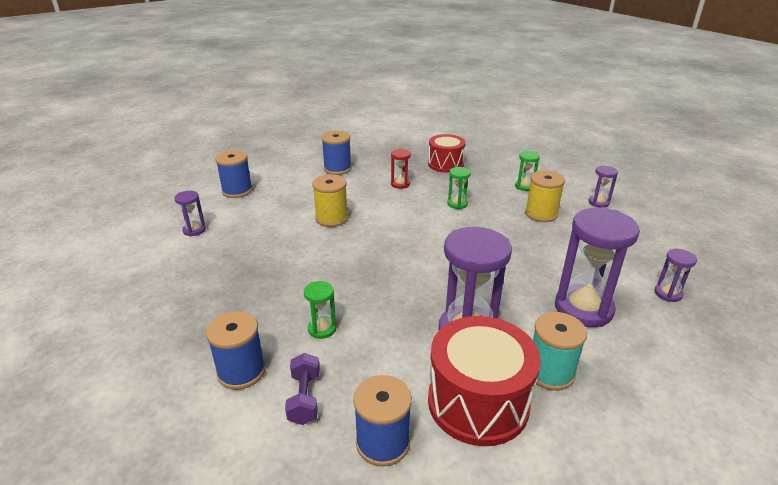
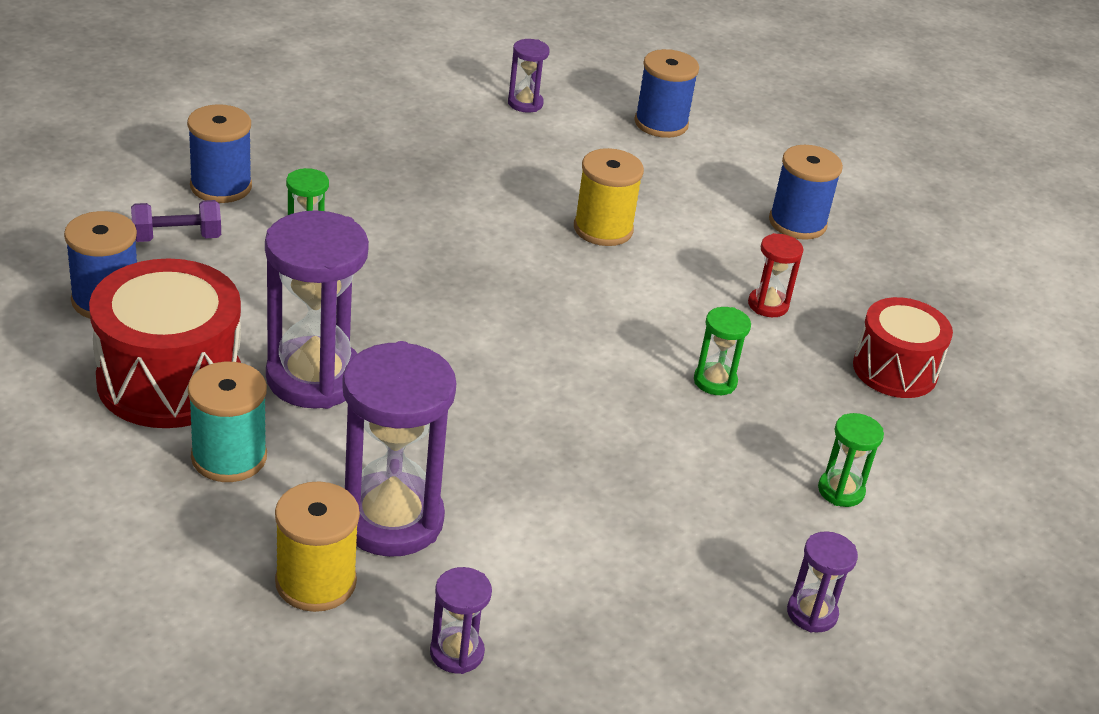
camera: 75 degrees right, 5 degrees up
yellow spool [525,170,565,222] -> yellow spool moved to [275,481,360,612]

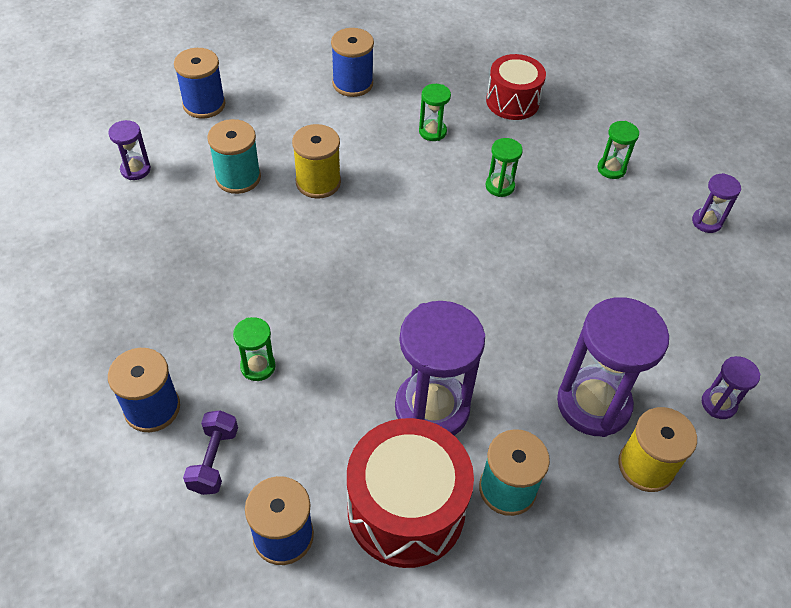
camera: 65 degrees left, 15 degrees up
red hourglass [748,233,803,317] -> green hourglass [419,84,451,141]
none -> turquoise spool [207,119,261,194]

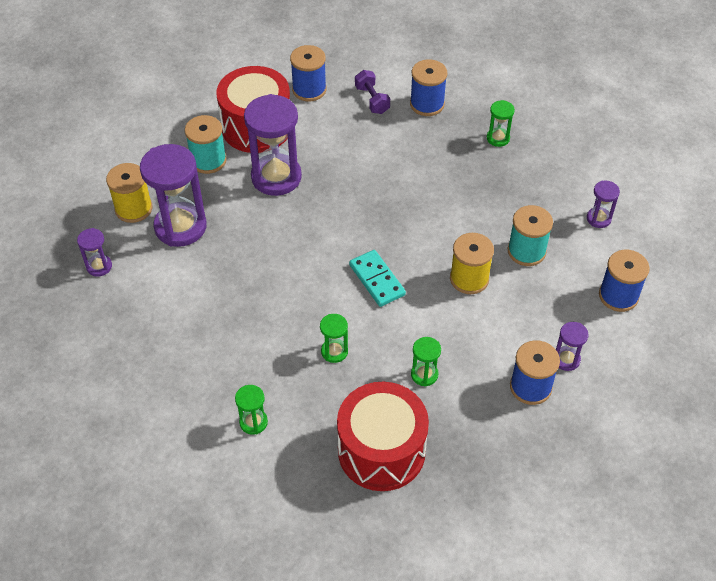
camera: 150 degrees right, 0 degrees up
green hourglass [233,317,276,381] -> green hourglass moved to [487,100,515,147]
red drum [486,54,546,120] -> red drum [337,382,429,491], size x1.54
purple hourglass [692,173,741,233] -> purple hourglass moved to [556,322,589,371]
none -> turquoise domino [349,250,406,307]

